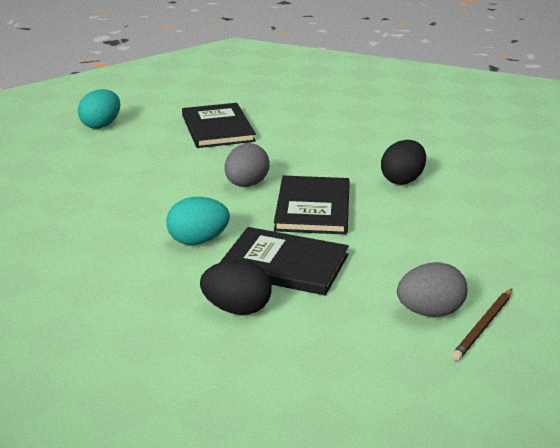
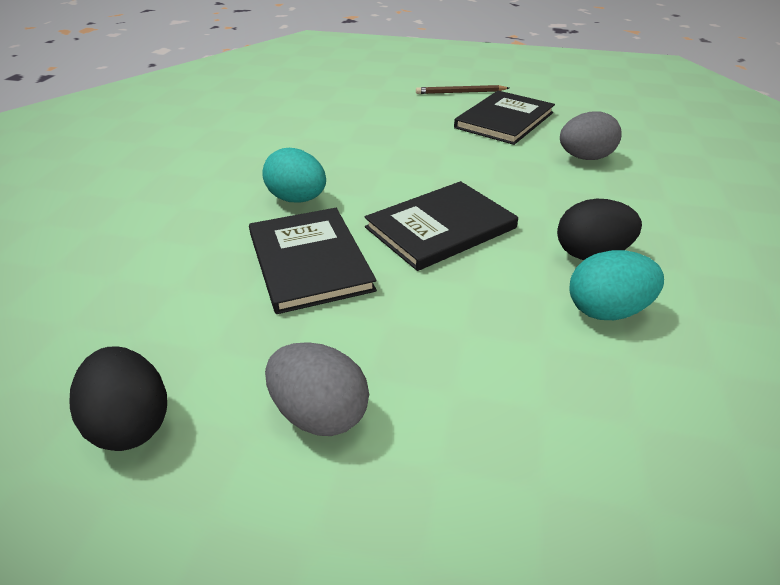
camera: 50 degrees right, 10 degrees up
turquoise egg [78,89,120,129] -> turquoise egg moved to [569,250,664,320]
black egg [200,260,272,315] -> black egg moved to [69,347,167,451]
grey egg [224,143,270,187] -> grey egg moved to [560,111,622,160]
brown pencil [452,289,512,361] -> brown pencil moved to [416,85,509,94]

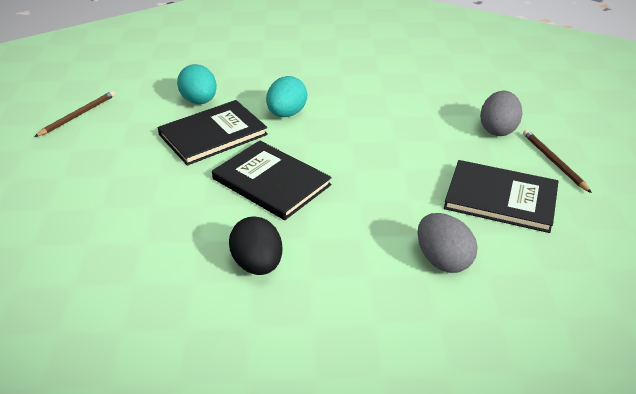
camera: 75 degrees right, 0 degrees up
black egg [69,347,167,451] -> brown pencil [34,91,115,137]
grey egg [265,342,369,436] -> grey egg moved to [480,91,523,136]
turquoise egg [569,250,664,320] -> turquoise egg moved to [177,64,217,104]

